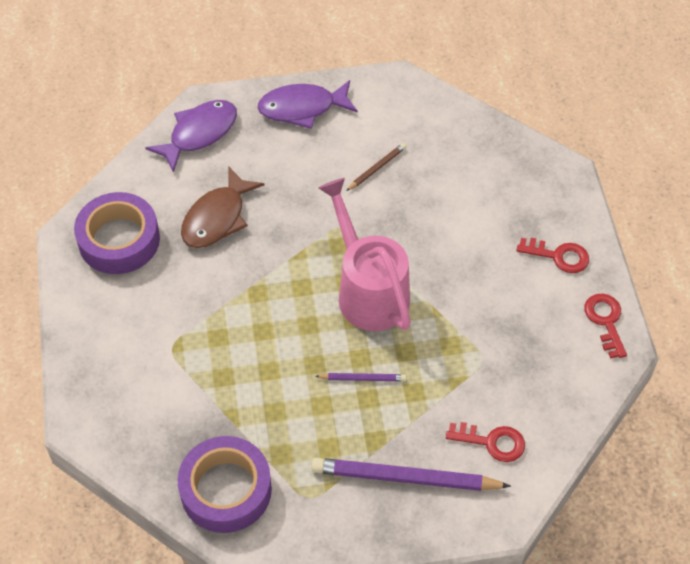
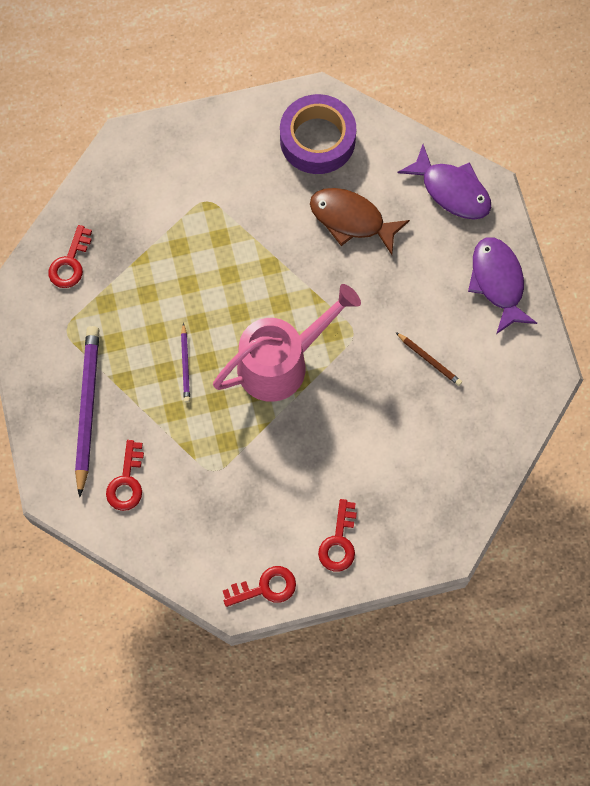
camera: 85 degrees right, 15 degrees up
purple tape [177,436,272,533] -> red key [48,225,92,288]

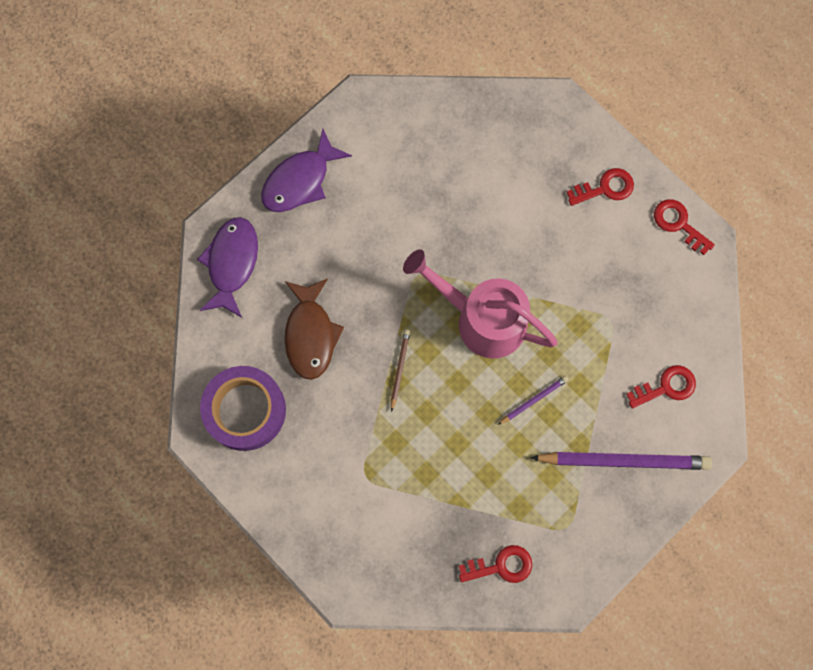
camera: 120 degrees left, 5 degrees up
purple pencil [75,326,99,497] -> purple pencil turned 150 degrees counterclockwise [530,452,712,470]
brown pencil [396,332,462,386] -> brown pencil moved to [391,329,410,412]

